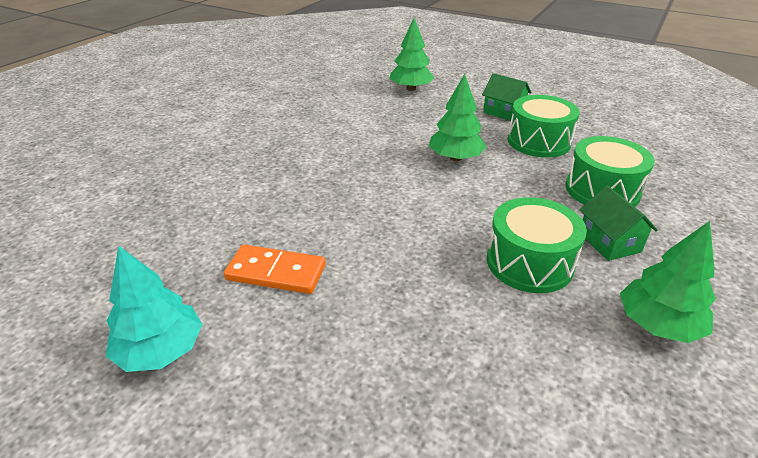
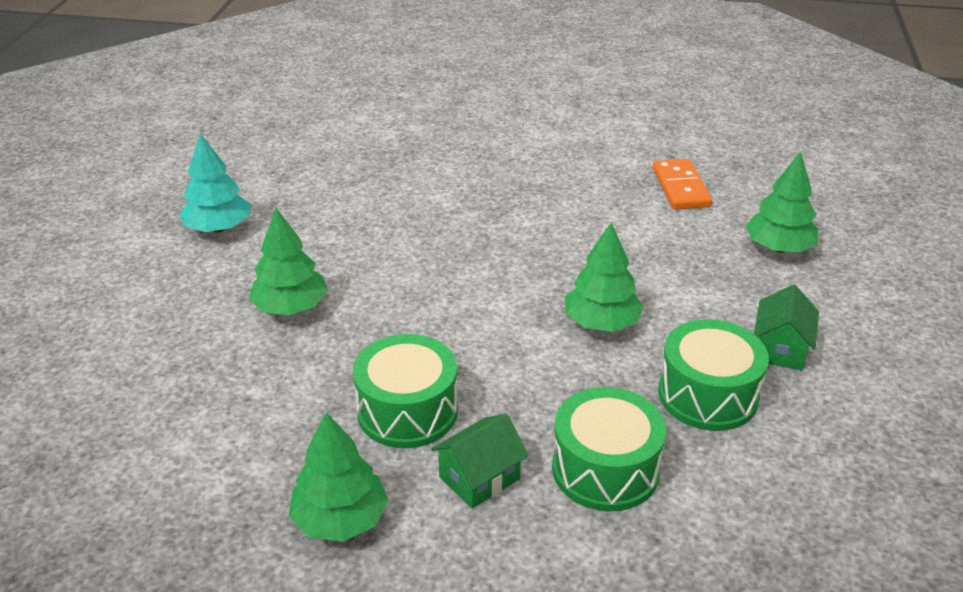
camera: 70 degrees right, 0 degrees up
orange domino [224,245,326,294] -> orange domino moved to [652,159,712,210]
none -> green tree [249,208,328,315]

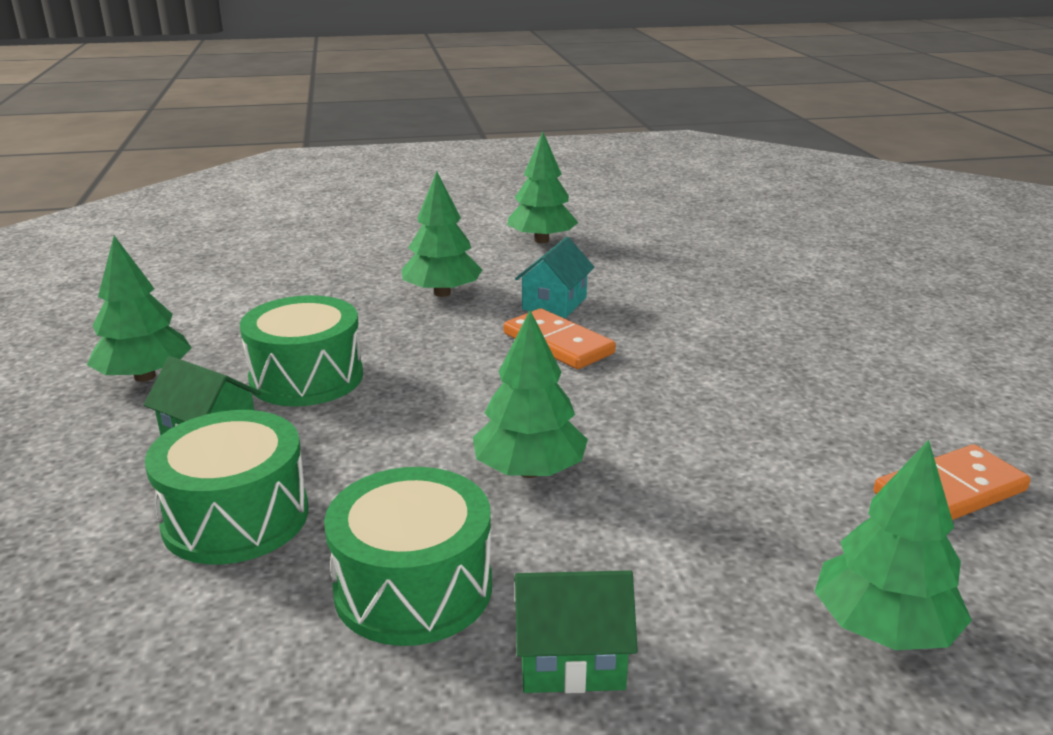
camera: 70 degrees right, 10 degrees down
turquoise tree [179,133,251,233] -> green tree [507,132,578,243]
none -> orange domino [504,308,616,369]
none -> turquoise house [515,237,594,318]

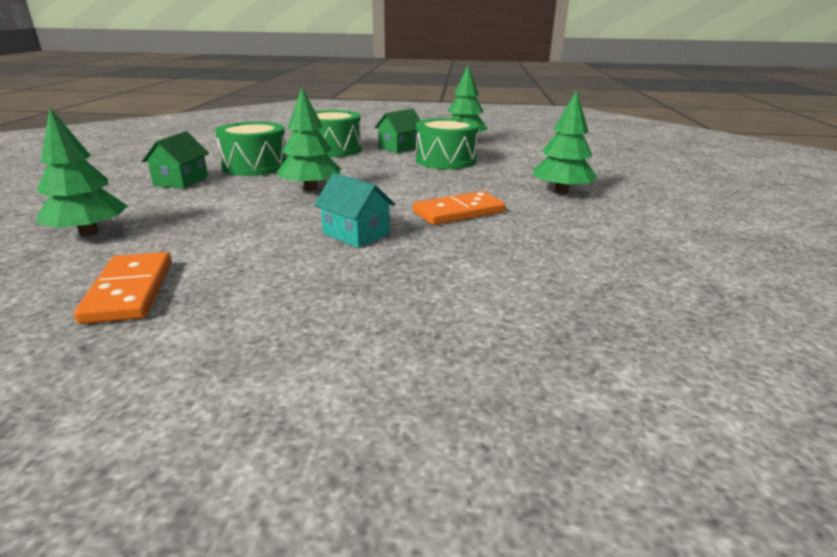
camera: 105 degrees right, 0 degrees up
green tree [507,132,578,243] -> none
turquoise house [515,237,594,318] -> turquoise house moved to [314,173,396,248]

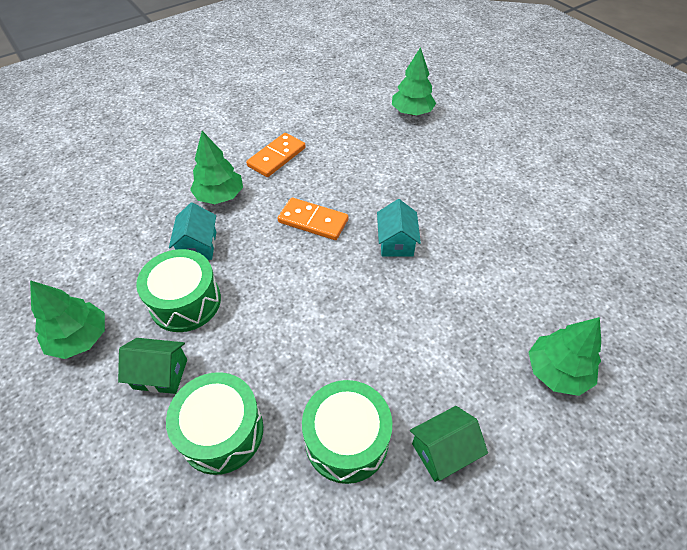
camera: 130 degrees left, 25 degrees up
orange domino [74,252,172,324] -> orange domino moved to [246,133,306,177]
green tree [277,88,341,191] -> green tree moved to [392,47,436,115]
none -> turquoise house [169,203,216,260]

